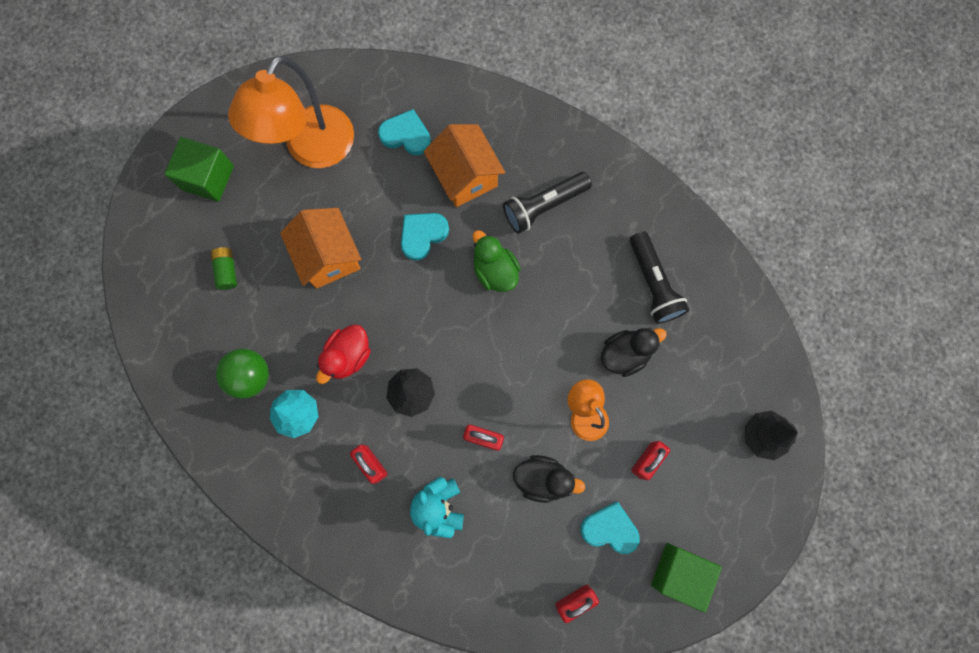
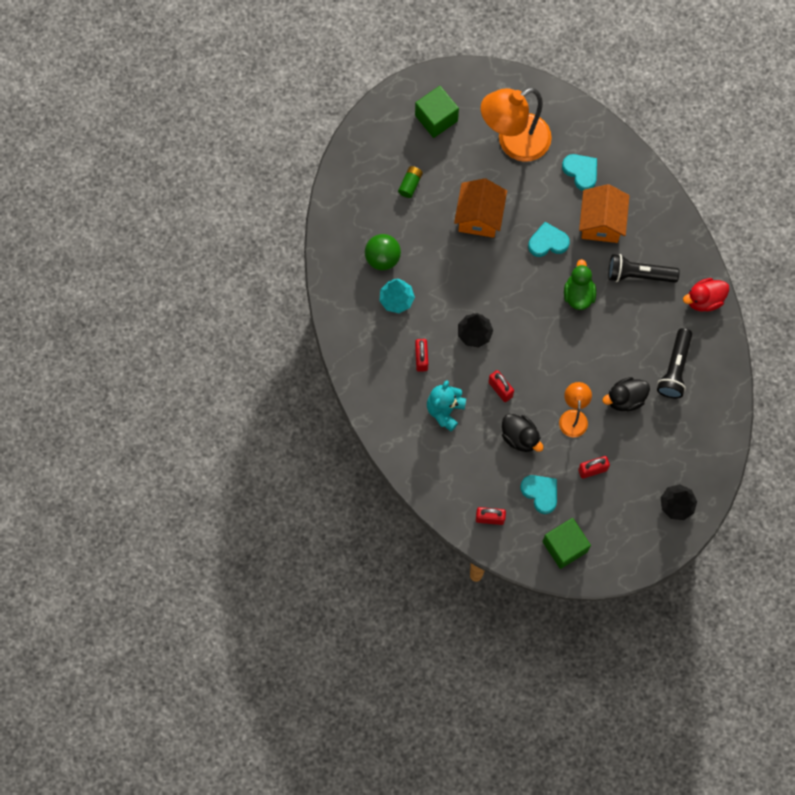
camera: 35 degrees right, 5 degrees down
red duck [316,324,371,384] -> red duck moved to [683,278,729,312]
black duck [601,328,666,377] -> black duck turned 150 degrees clockwise [602,377,650,411]

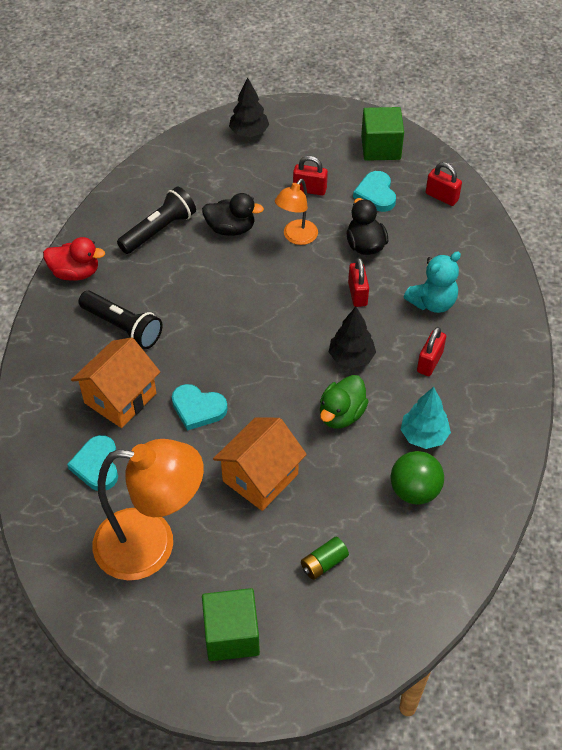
camera: 150 degrees left, 20 degrees down
green duck [564,259,596,310] -> green duck moved to [320,375,369,429]

